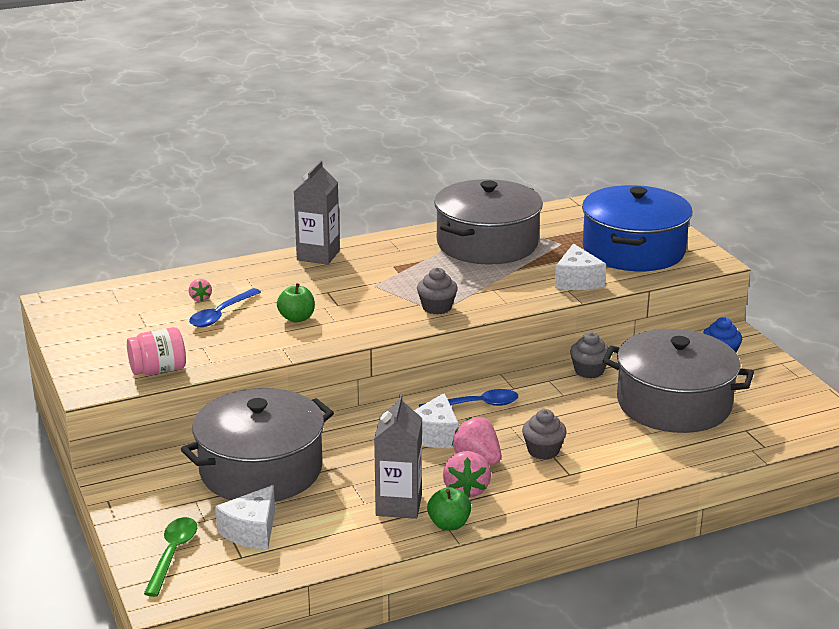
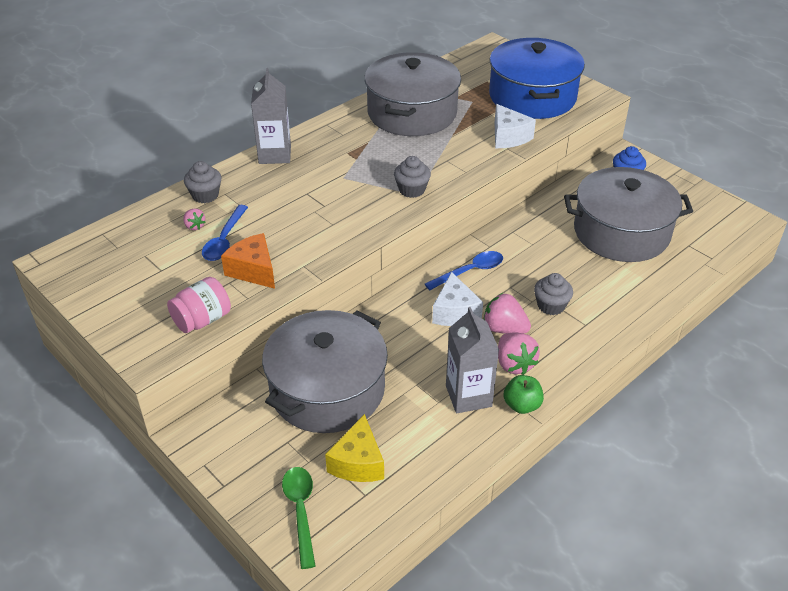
camera: 20 degrees left, 15 degrees up
white cheese [215,485,275,550] -> yellow cheese [325,414,384,482]
green apple [277,283,315,322] -> none
grey cupcake [570,332,609,378] -> grey cupcake moved to [184,161,221,203]
none -> orange cheese [221,233,275,289]

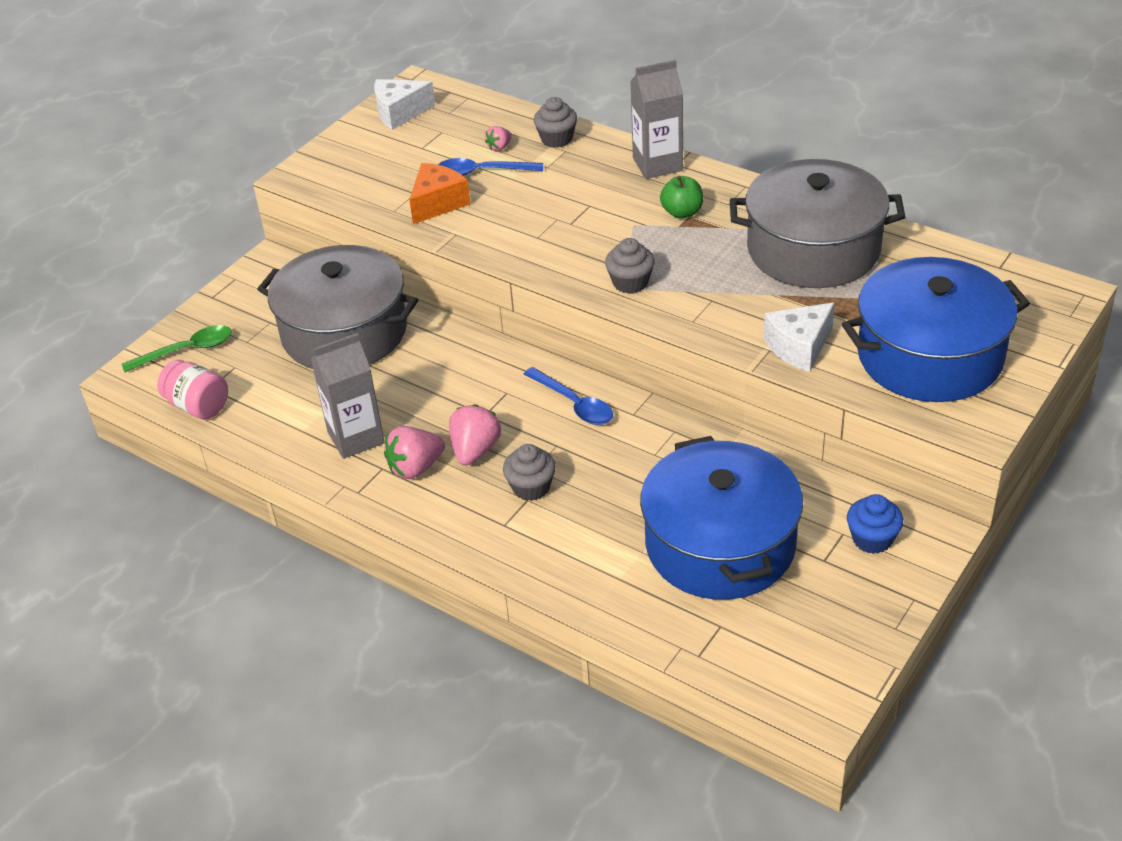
camera: 80 degrees right, 0 degrees up
pink jar [167,277,231,333] -> pink jar moved to [157,360,228,419]
yellow cheese [325,414,384,482] -> none
white cheese [432,272,483,326] -> white cheese moved to [374,79,435,130]
green apple [504,375,544,414] -> green apple moved to [660,176,703,219]
grey pot [564,167,693,262] -> blue pot [640,436,803,600]

